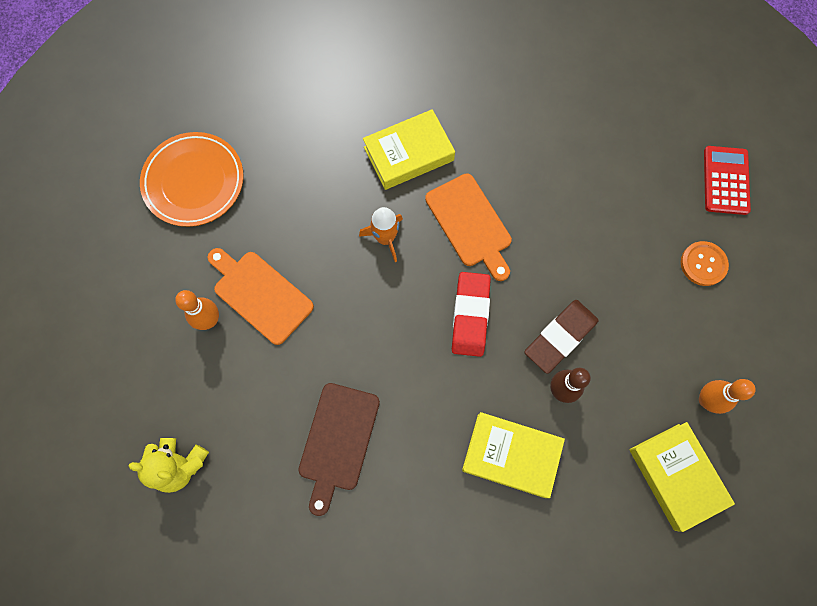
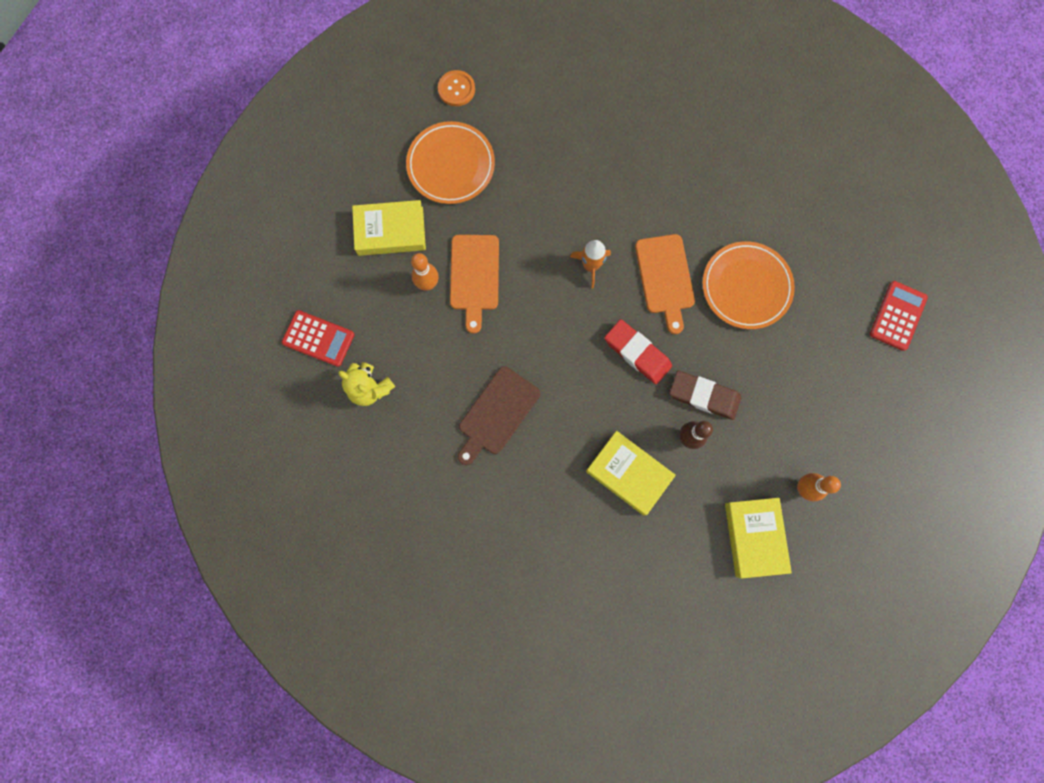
camera: 20 degrees right, 5 degrees up
orange cutting board [208,248,314,345] -> orange cutting board turned 150 degrees counterclockwise [450,235,499,334]
yellow book [363,109,455,190] -> yellow book moved to [352,200,426,256]
red eraser [452,272,491,357] -> red eraser turned 75 degrees counterclockwise [604,319,672,384]
brown eraser [524,300,599,374] -> brown eraser turned 45 degrees clockwise [669,371,741,420]
orange button [681,241,729,286] -> orange button moved to [438,70,475,106]
none -> red calculator [282,310,354,367]
none -> orange plate [702,241,795,329]

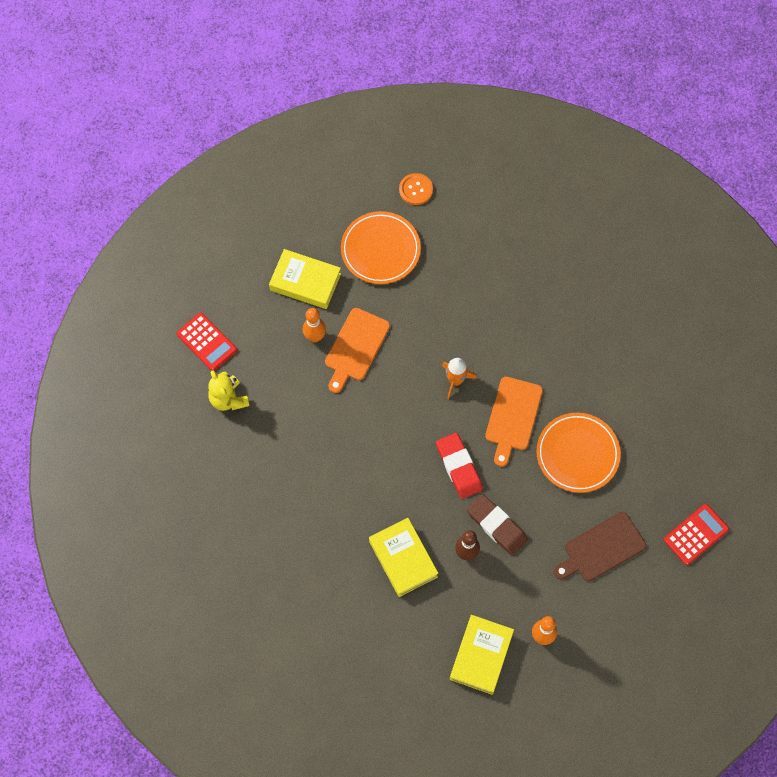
camera: 25 degrees right, 10 degrees down
brown cutting board [458,366,540,465] -> brown cutting board moved to [554,512,646,581]

